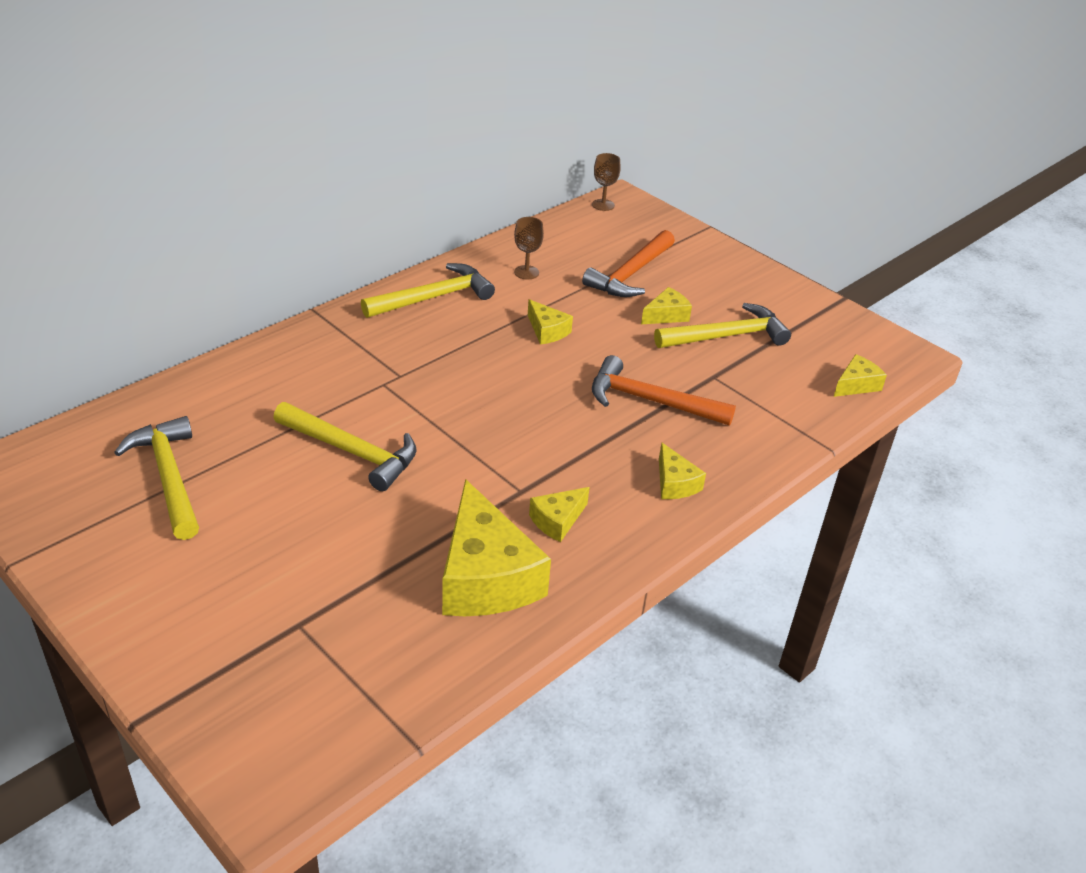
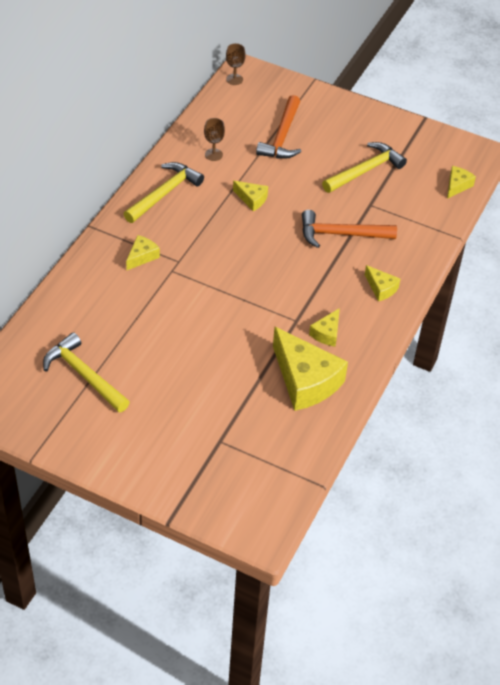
camera: 20 degrees left, 10 degrees up
yellow hammer [273,402,417,491] -> none
yellow cheese [641,287,692,324] -> yellow cheese moved to [126,235,160,270]

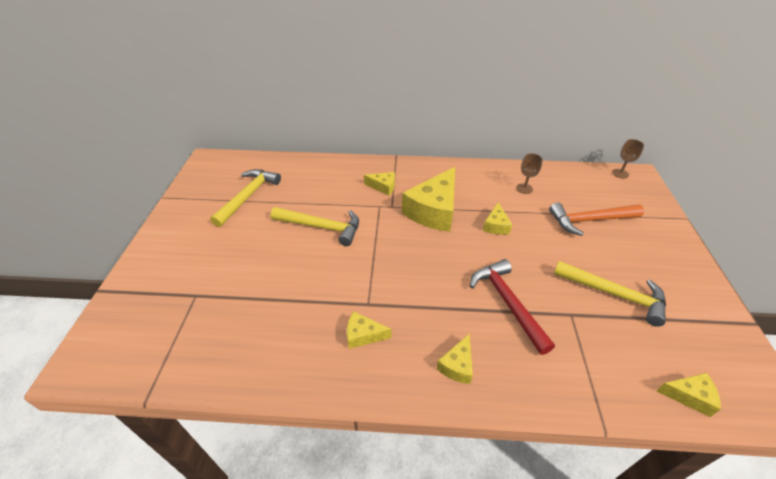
camera: 70 degrees right, 5 degrees down
yellow hammer [124,162,204,223] -> yellow hammer moved to [271,207,359,246]
yellow cheese [273,327,348,411] -> yellow cheese moved to [402,167,455,232]
orange hammer [302,210,397,248] -> red hammer [470,259,555,355]

